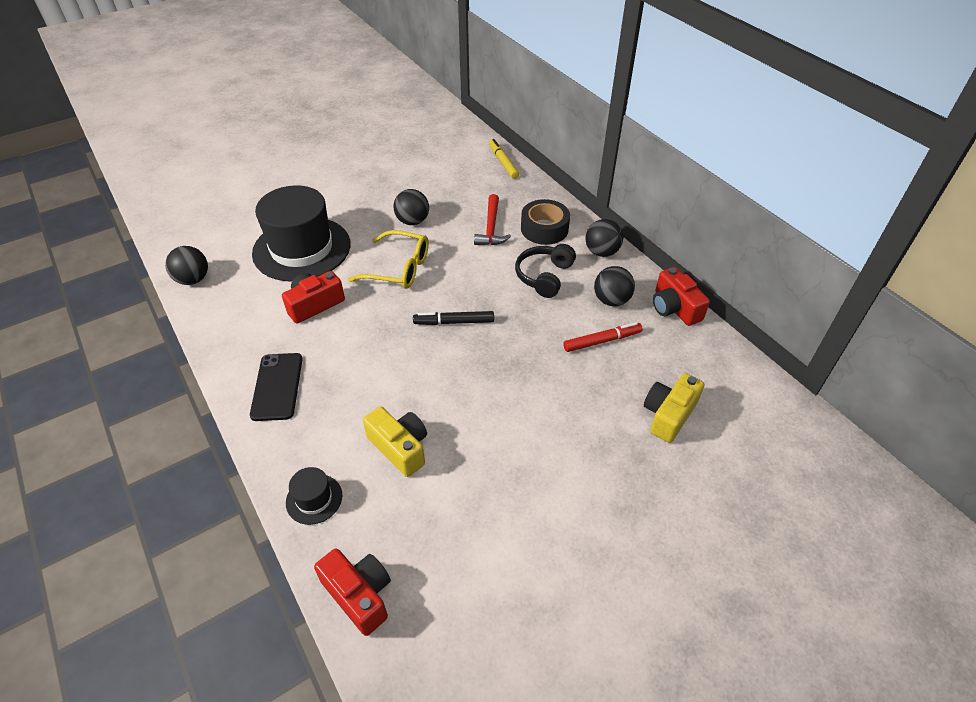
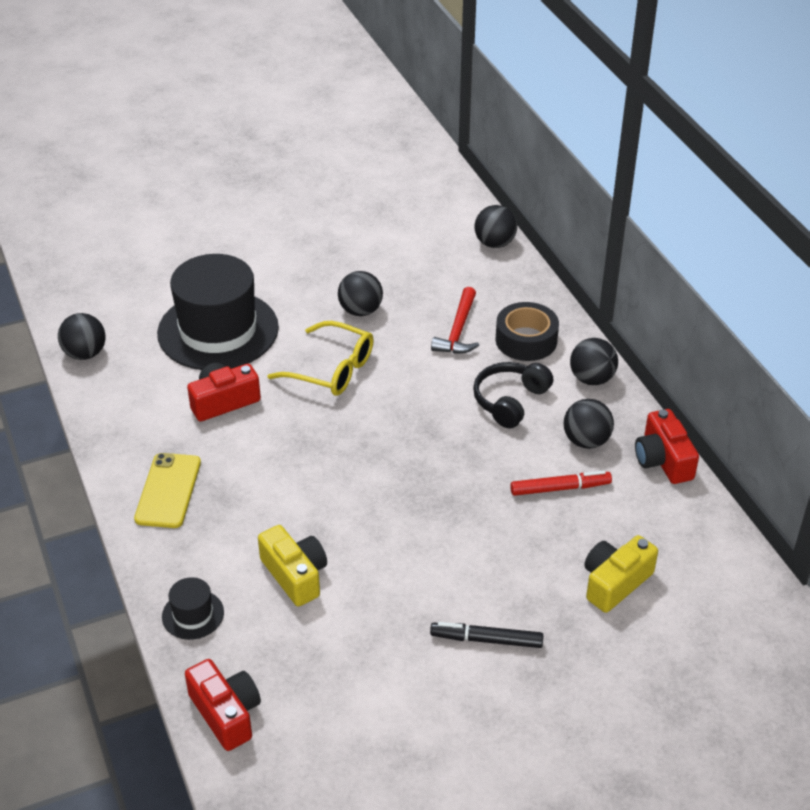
camera: 10 degrees right, 5 degrees down
black phone [250,353,303,421] -> yellow phone [134,453,201,528]
black marker [413,311,494,325] -> black marker moved to [430,622,543,648]
yellow marker [489,139,519,179] -> black ball [475,205,517,248]

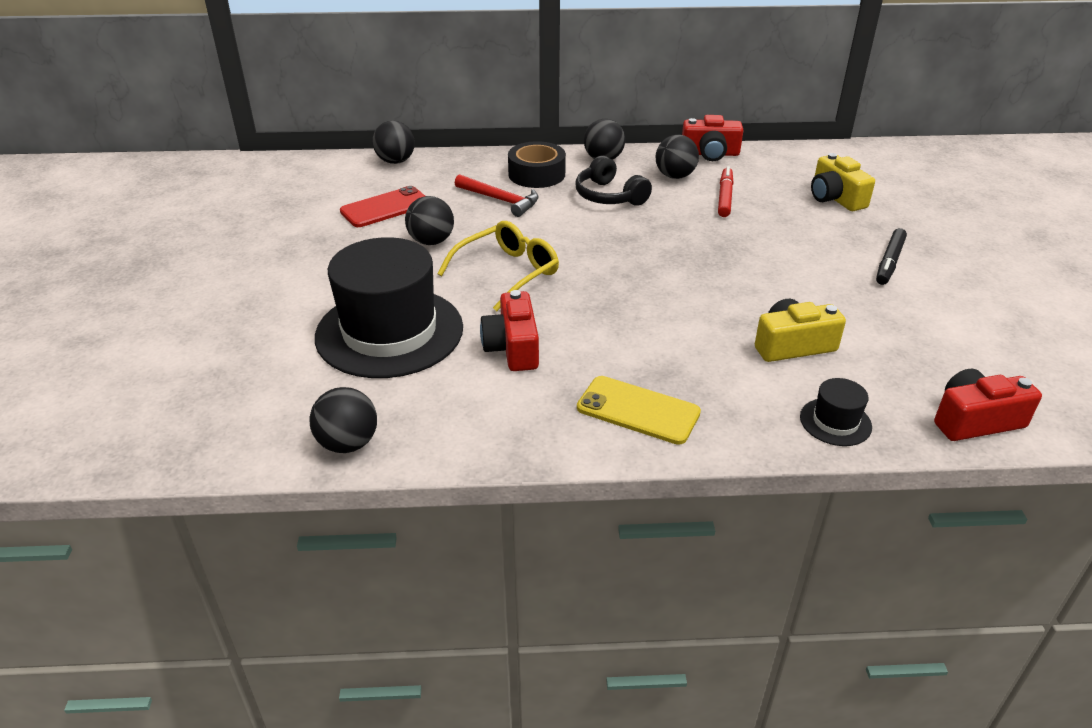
camera: 70 degrees left, 5 degrees down
none -> red phone [340,186,425,227]

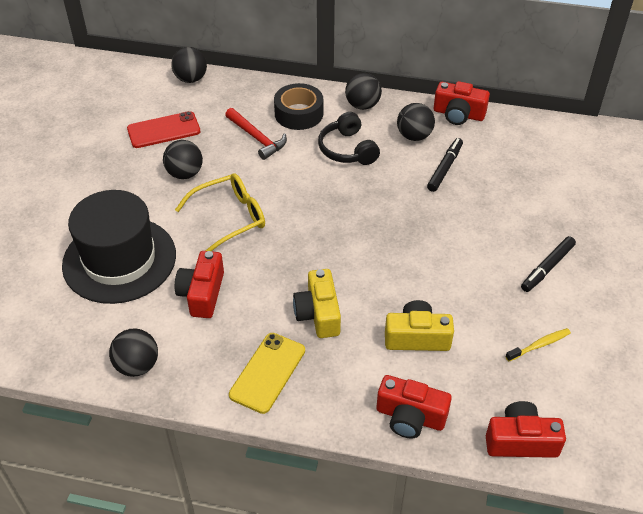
camera: 15 degrees right, 10 degrees up
black ball [309,387,377,453] -> black ball moved to [109,328,158,377]
yellow phone [577,376,701,445] -> yellow phone turned 75 degrees clockwise [229,333,305,414]
red marker [718,166,734,217] -> black marker [427,138,463,192]
black hat [800,378,872,446] -> red camera [376,375,452,439]
yellow camera [811,153,875,211] -> yellow camera moved to [293,269,341,338]
none -> yellow toothbrush [505,328,571,362]

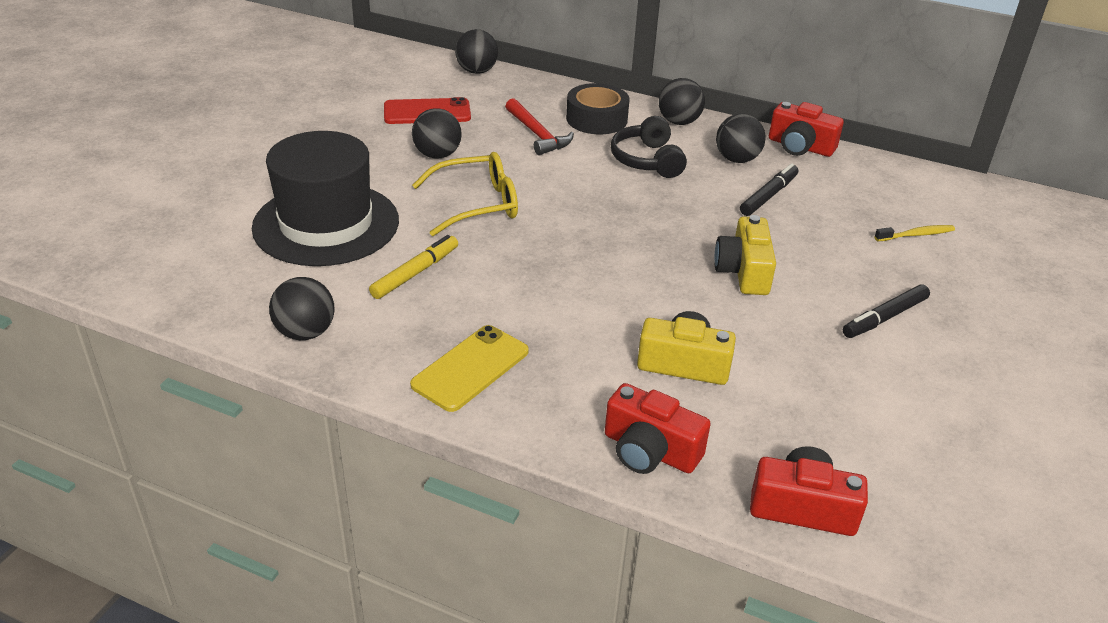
camera: 10 degrees right, 10 degrees down
red camera [175,251,224,318] -> yellow marker [369,235,458,299]
yellow camera [293,269,341,338] -> yellow camera moved to [714,215,776,295]
yellow toothbrush [505,328,571,362] -> yellow toothbrush moved to [875,225,955,241]

